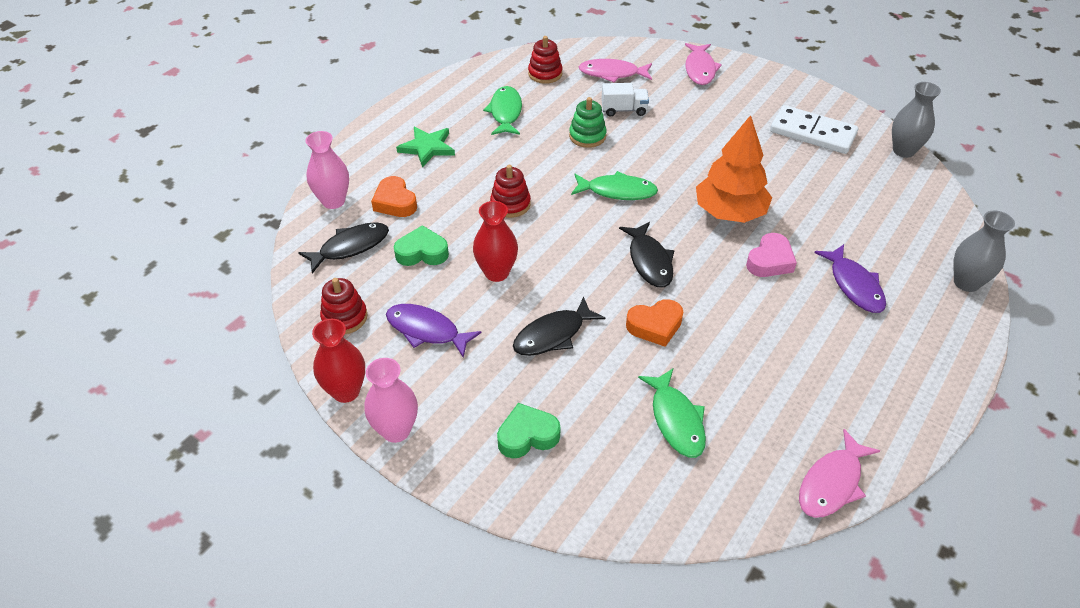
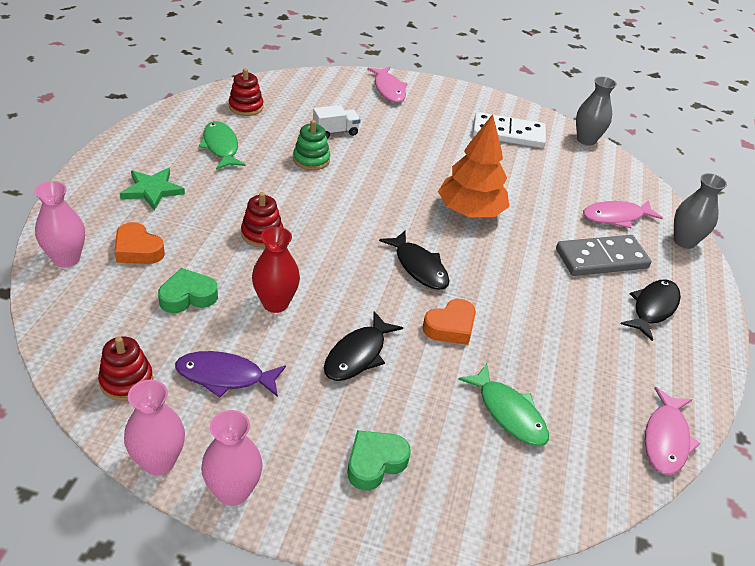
camera: 25 degrees left, 5 degrees down
black fish [298,222,389,274] -> black fish moved to [621,279,681,341]
red vase [312,319,365,403] -> pink vase [124,380,185,476]
green fish [571,171,658,200] -> none
pink fish [579,59,652,83] -> pink fish moved to [583,200,663,228]
pink heart [746,233,797,277] -> none
purple fish [814,244,886,313] -> grey domino [556,235,652,276]

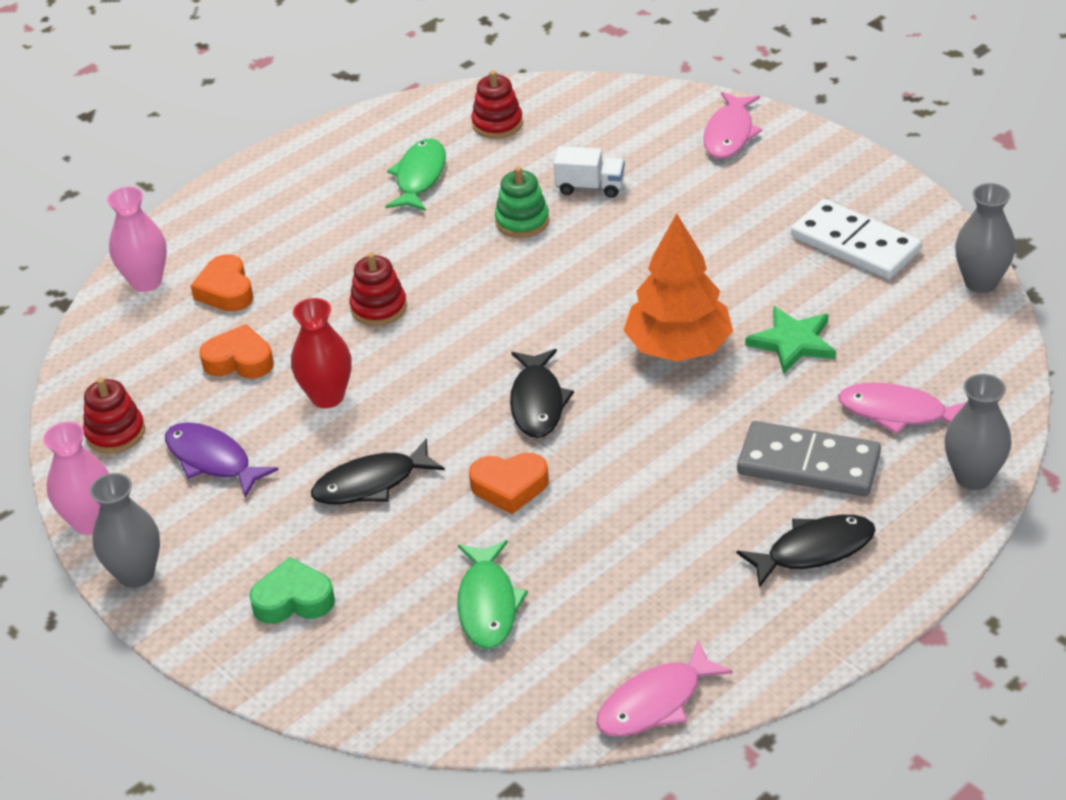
camera: 40 degrees right, 0 degrees up
green star [120,168,185,211] -> green star moved to [745,306,836,374]
green heart [158,268,218,313] -> orange heart [199,324,274,379]
pink vase [201,410,263,506] -> grey vase [90,473,160,588]

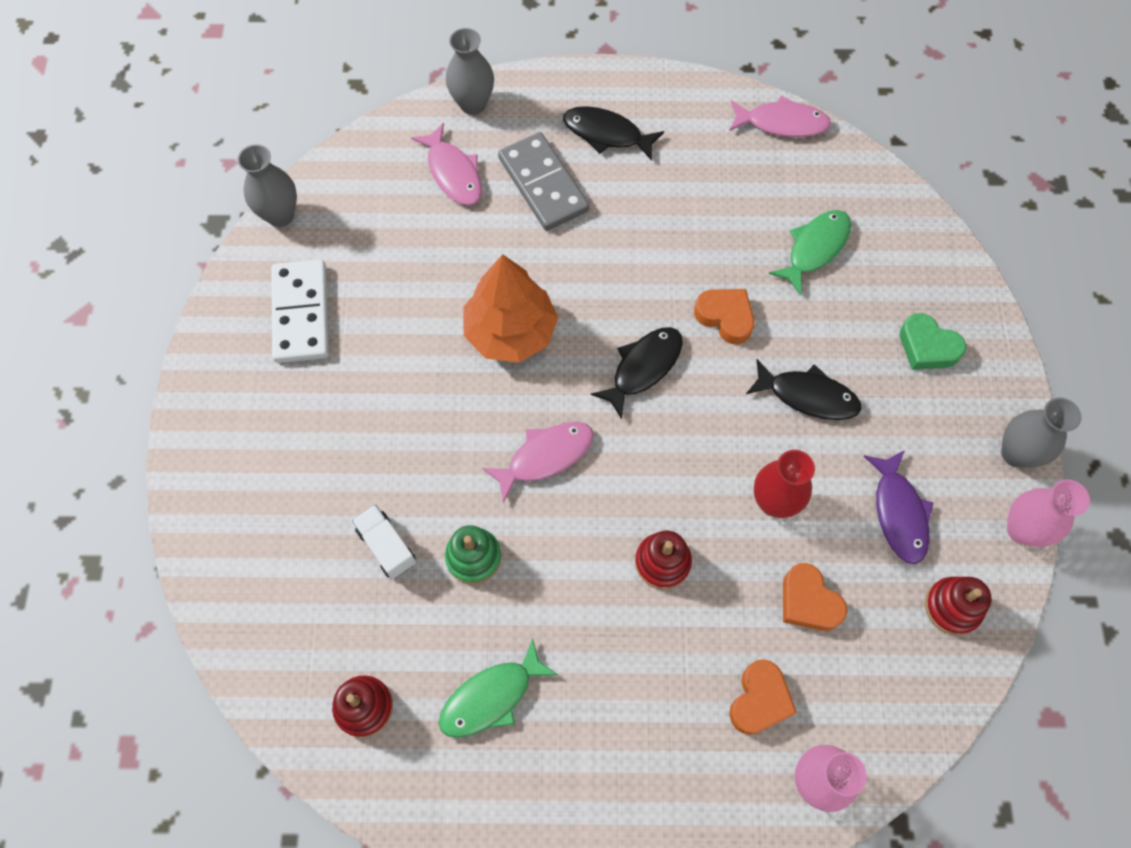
camera: 140 degrees left, 25 degrees up
pink fish [704,92,762,159] -> pink fish moved to [482,422,594,503]
green star [745,306,836,374] -> none

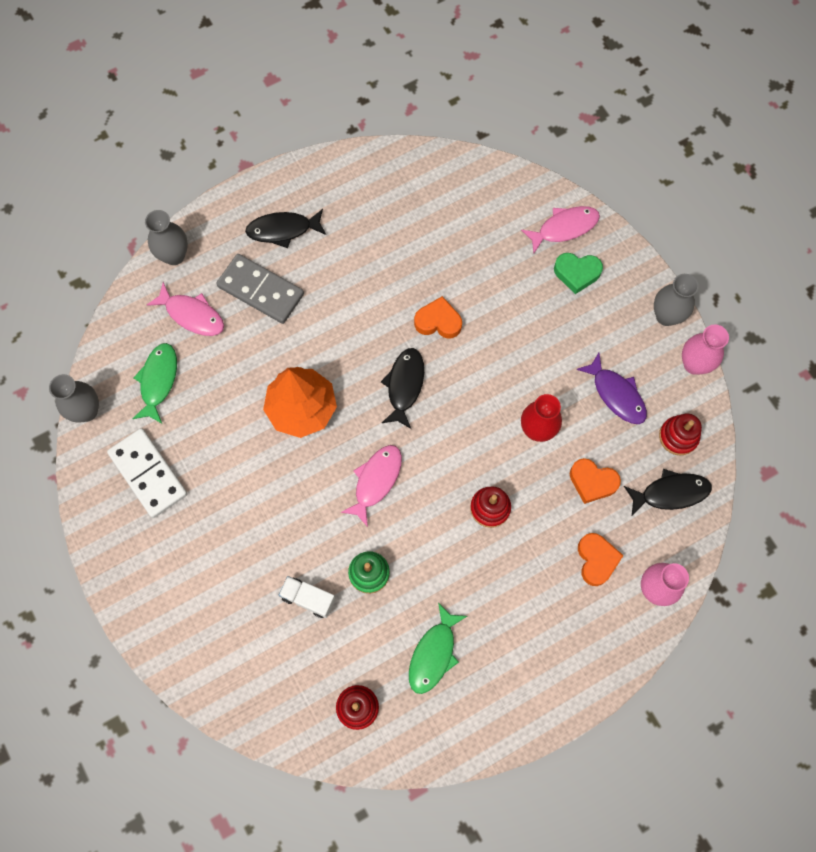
camera: 30 degrees left, 5 degrees up
pink fish [729,95,831,137] -> pink fish moved to [521,206,600,254]
black fish [746,359,862,420] -> black fish moved to [624,469,712,517]
green fish [769,210,851,295] -> green fish moved to [132,343,177,423]

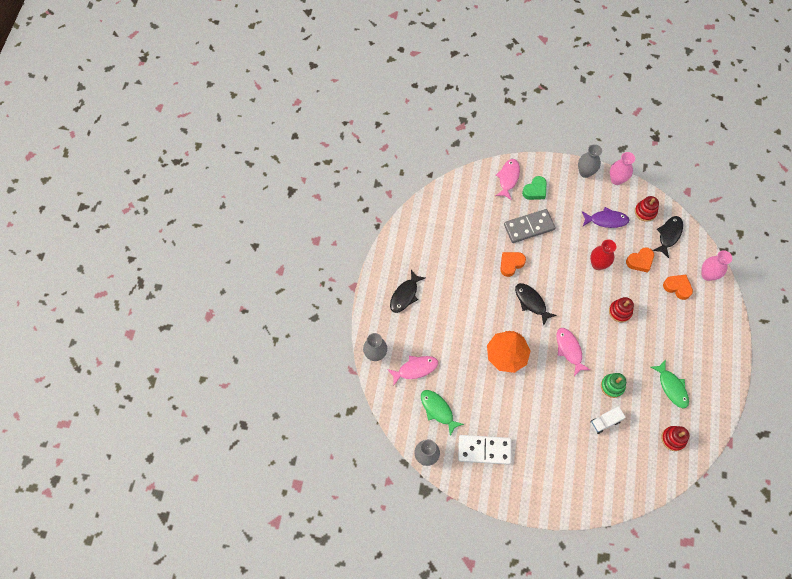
camera: 50 degrees left, 5 degrees down
grey domino [216,254,304,324] -> grey domino moved to [504,209,555,243]

